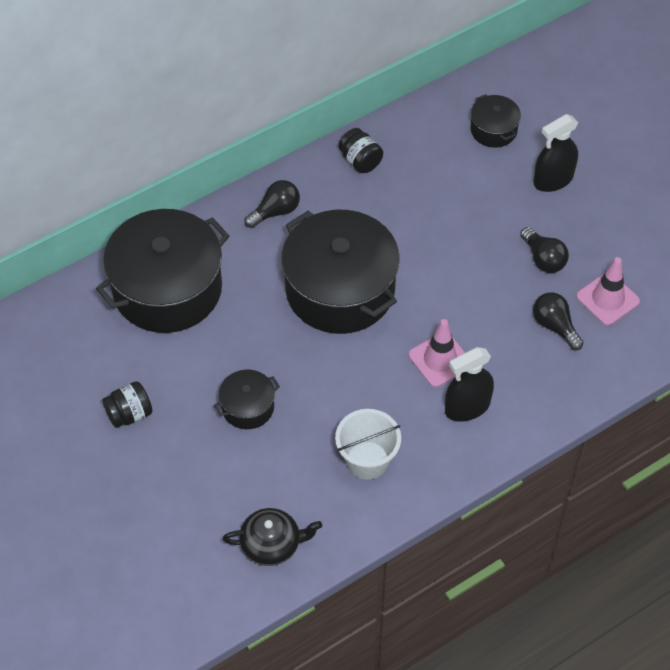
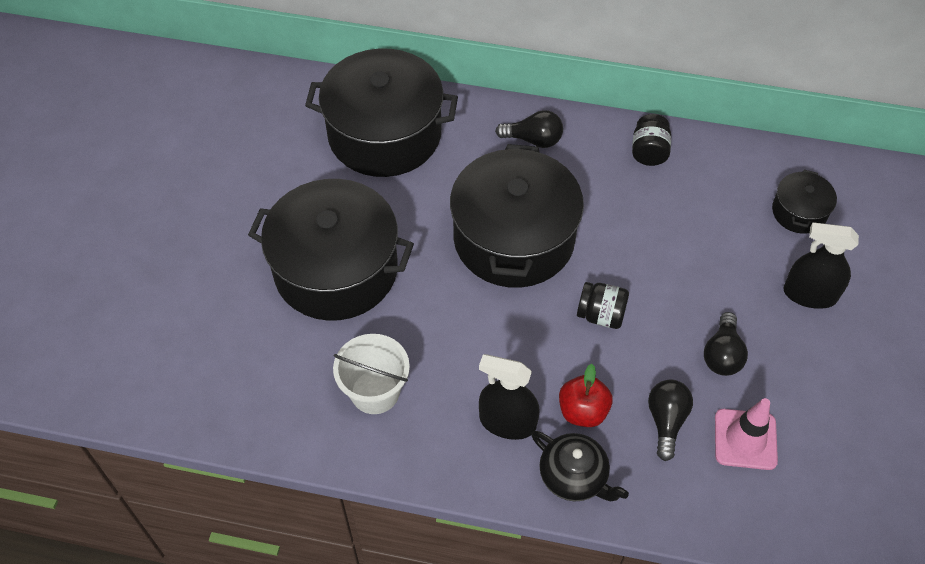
camera: 45 degrees right, 0 degrees up
black jar [102,381,152,428] -> black jar moved to [577,282,629,329]
black pot [214,370,280,429] -> black pot [248,179,414,321], size x2.17
black teapot [223,508,322,566] -> black teapot moved to [532,431,629,501]
pink traffic cone [409,319,465,387] -> none
none -> red apple [559,364,613,427]

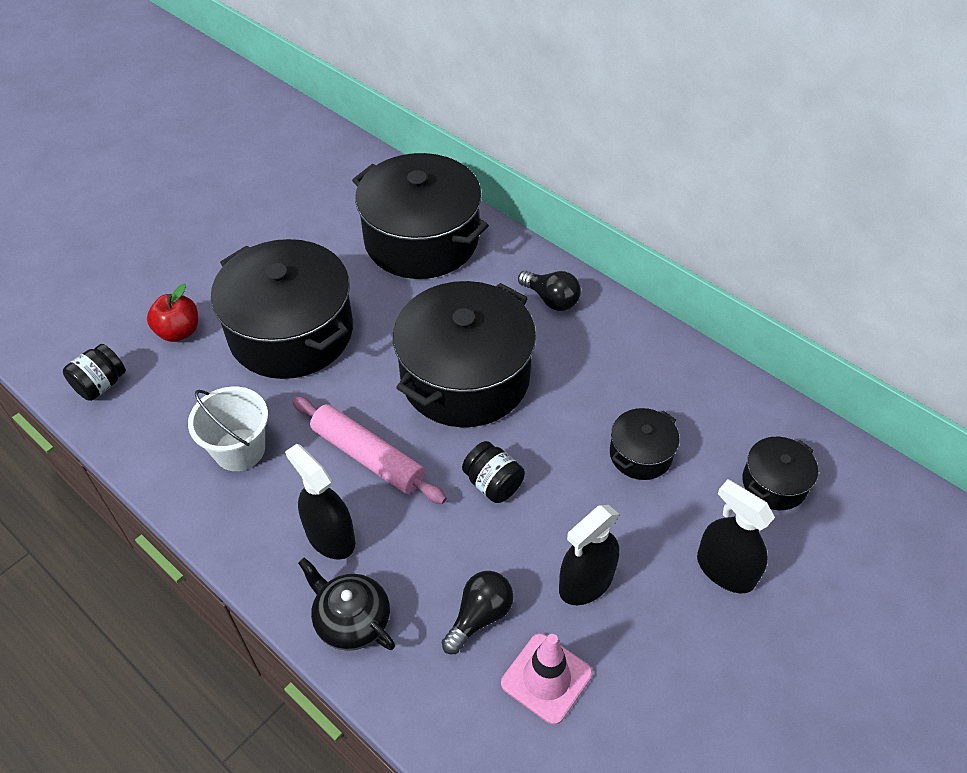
camera: 30 degrees right, 5 degrees down
black teapot [532,431,629,501] -> black teapot turned 150 degrees clockwise [298,557,395,651]
red apple [559,364,613,427] -> red apple moved to [147,284,198,342]
black jar [632,114,671,166] -> black jar moved to [63,344,126,401]
black light bulb [704,312,748,376] -> black spray bottle [559,505,619,605]
none -> pink rolling pin [292,397,447,504]
none -> black pot [610,408,680,480]

